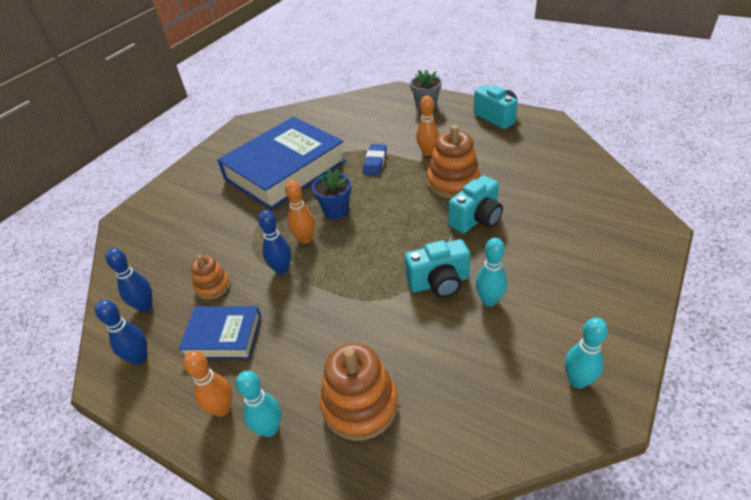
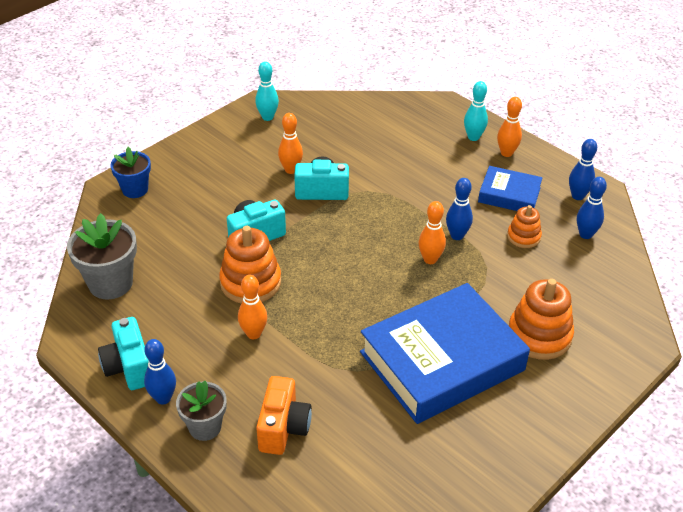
camera: 170 degrees left, 0 degrees up
blue flower pot [312,168,351,220] -> blue flower pot moved to [110,147,151,198]
orange stacking toy [320,343,398,441] -> orange stacking toy moved to [509,279,574,360]
blue eraser [363,144,387,175] -> none
turquoise bowling pin [475,238,507,307] -> orange bowling pin [278,113,303,174]
none -> grey flower pot [67,213,137,300]
none -> blue bowling pin [144,339,176,405]
none -> orange camera [256,376,312,455]

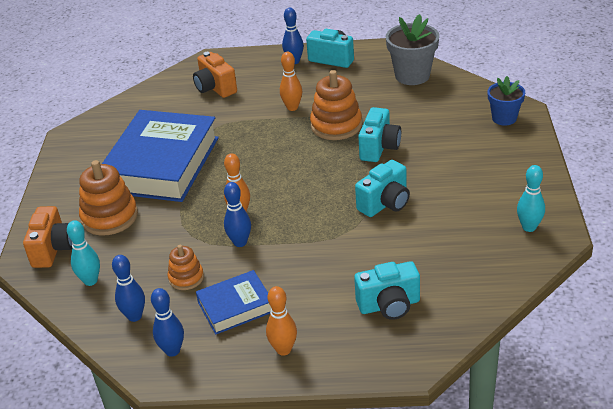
camera: 140 degrees right, 5 degrees down
grey flower pot [176,381,227,441] -> none
orange bowling pin [278,113,303,174] -> none
turquoise bowling pin [464,81,488,141] -> turquoise bowling pin moved to [67,220,100,286]
none -> orange camera [23,206,72,268]
none -> turquoise camera [354,261,420,320]

